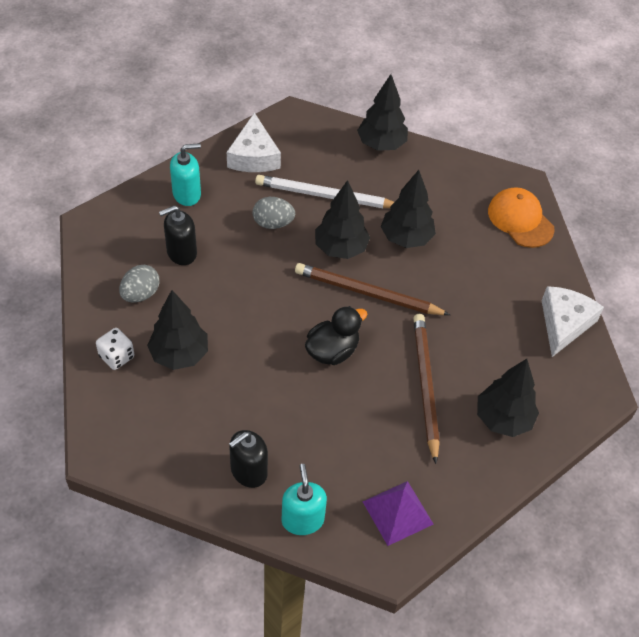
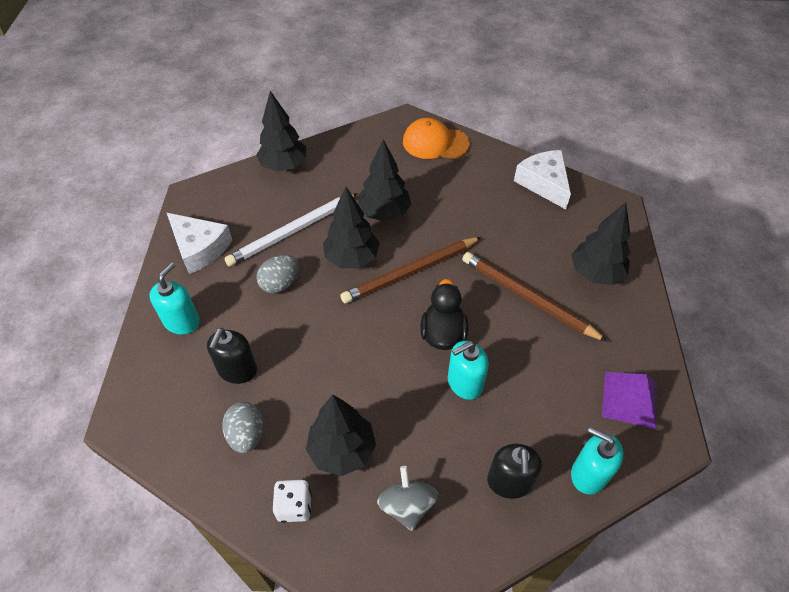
camera: 45 degrees left, 0 degrees up
none -> grey spinning top [377,466,438,531]
none -> turquoise soap dispenser [448,341,489,400]

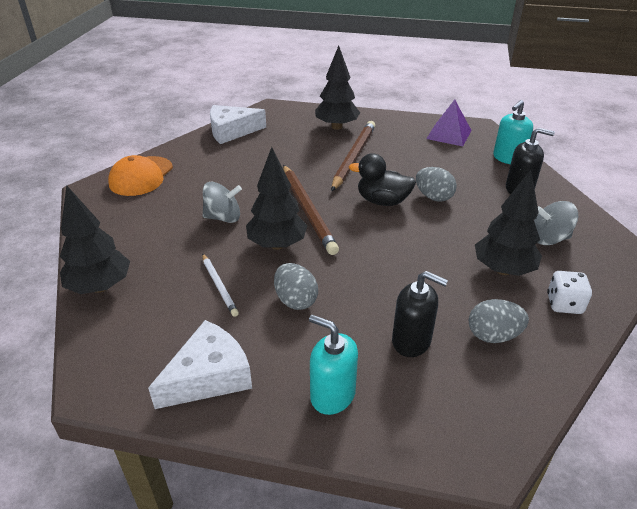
camera: 80 degrees left, 15 degrees down
white pencil [224,193,358,267] -> white pencil [202,254,239,317], size x0.54
black tree [358,139,411,222] -> grey spinning top [203,182,242,223]
turquoise soap dispenser [448,341,489,400] -> grey egg [416,167,457,202]
brown pencil [462,252,608,342] -> brown pencil turned 150 degrees clockwise [331,121,376,191]

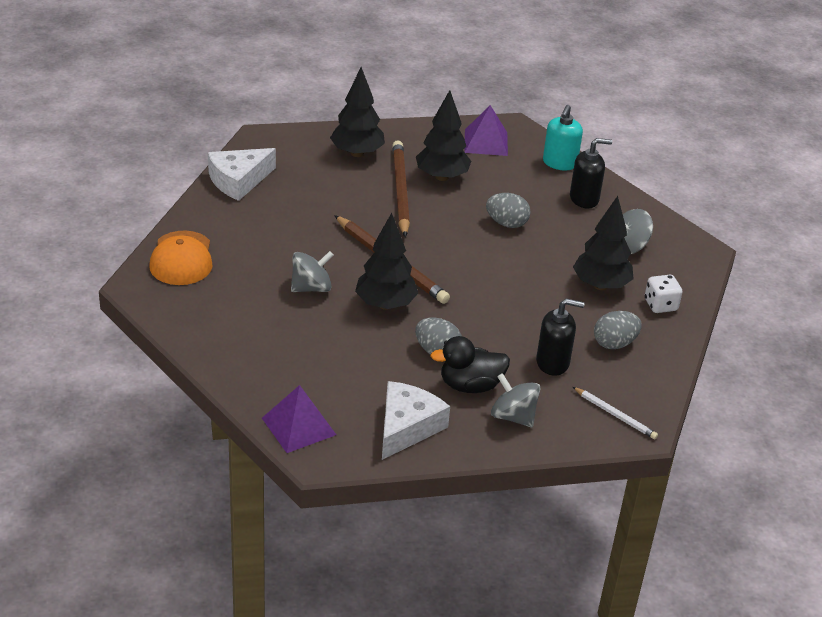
camera: 25 degrees left, 0 degrees up
black tree [60,185,130,294] -> black tree moved to [416,90,471,181]
white pencil [202,254,239,317] -> white pencil moved to [573,387,658,439]
turquoise soap dispenser [309,315,358,415] -> grey spinning top [491,373,541,427]
black duck [348,153,416,206] -> black duck moved to [430,336,510,393]
none -> purple pyramid [262,385,336,453]

